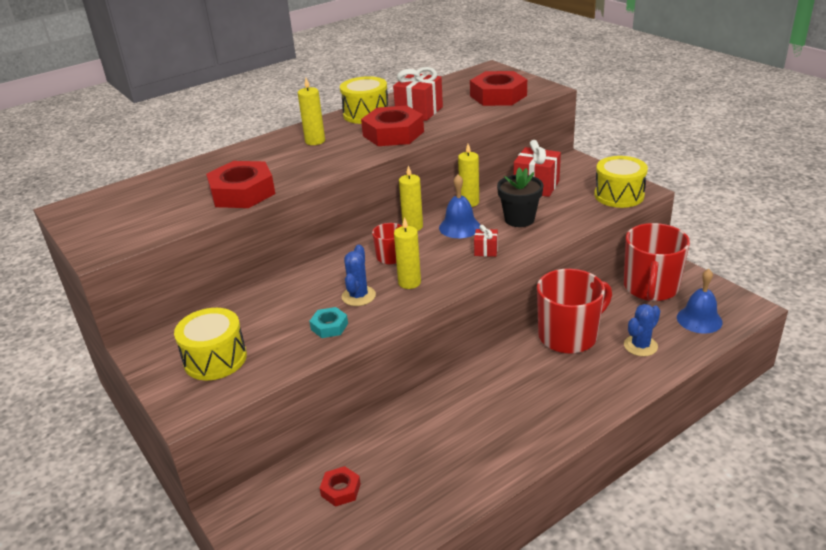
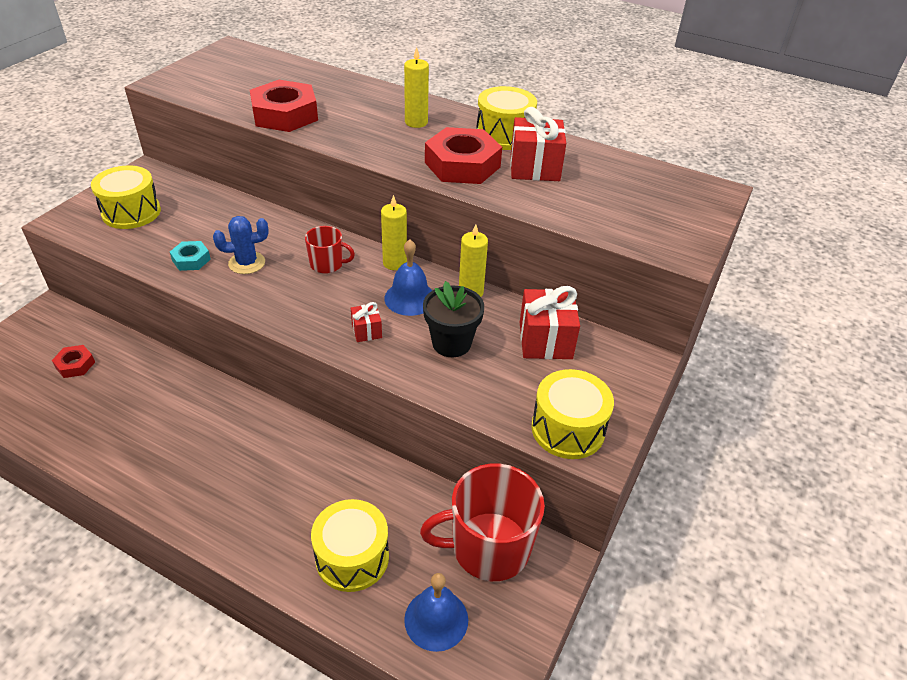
camera: 60 degrees right, 10 degrees up
yellow candle [394,217,421,289] -> none
red nut [470,71,527,106] -> none
red mug [537,269,612,354] -> none
blue cactus [624,304,660,356] -> yellow drum [311,499,389,592]

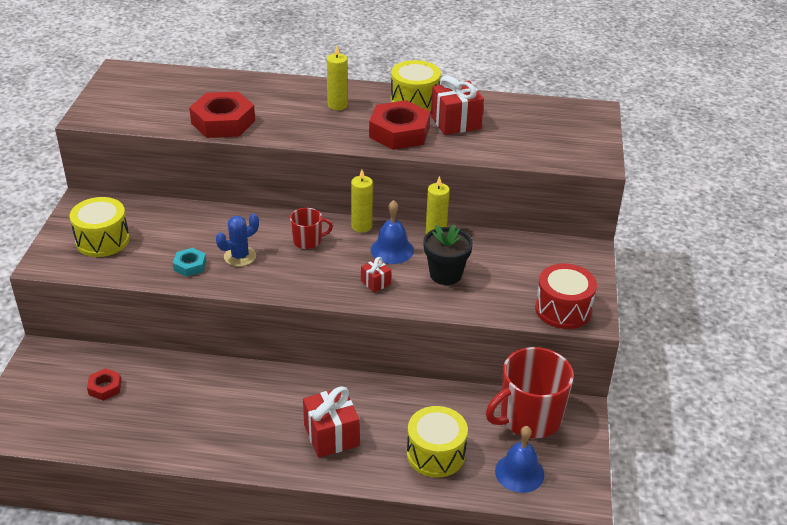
camera: 20 degrees left, 5 degrees down
red gift [520,286,580,359] -> red gift moved to [303,386,360,458]
yellow drum [532,369,614,459] -> red drum [535,263,597,329]

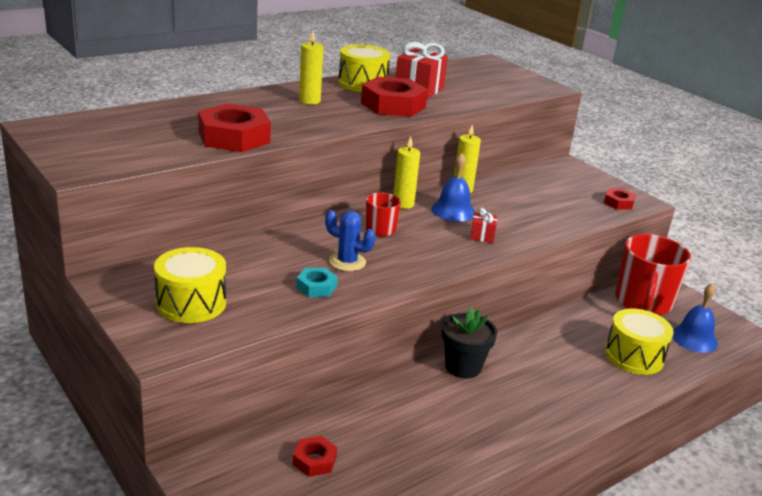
camera: 45 degrees left, 10 degrees down
blue cactus [216,214,259,267] -> blue cactus turned 75 degrees counterclockwise [325,210,376,271]
red gift [303,386,360,458] -> none
black flower pot [423,225,473,285] -> black flower pot moved to [442,308,497,379]
red drum [535,263,597,329] -> red nut [604,188,636,210]

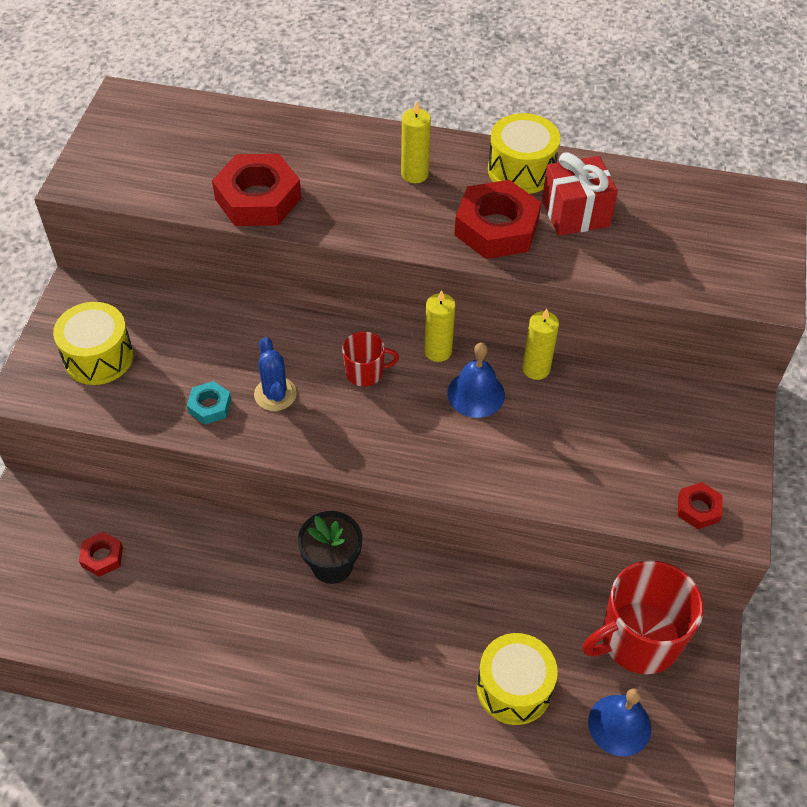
camera: 50 degrees right, 25 degrees up
red gift [470,208,497,243] -> none

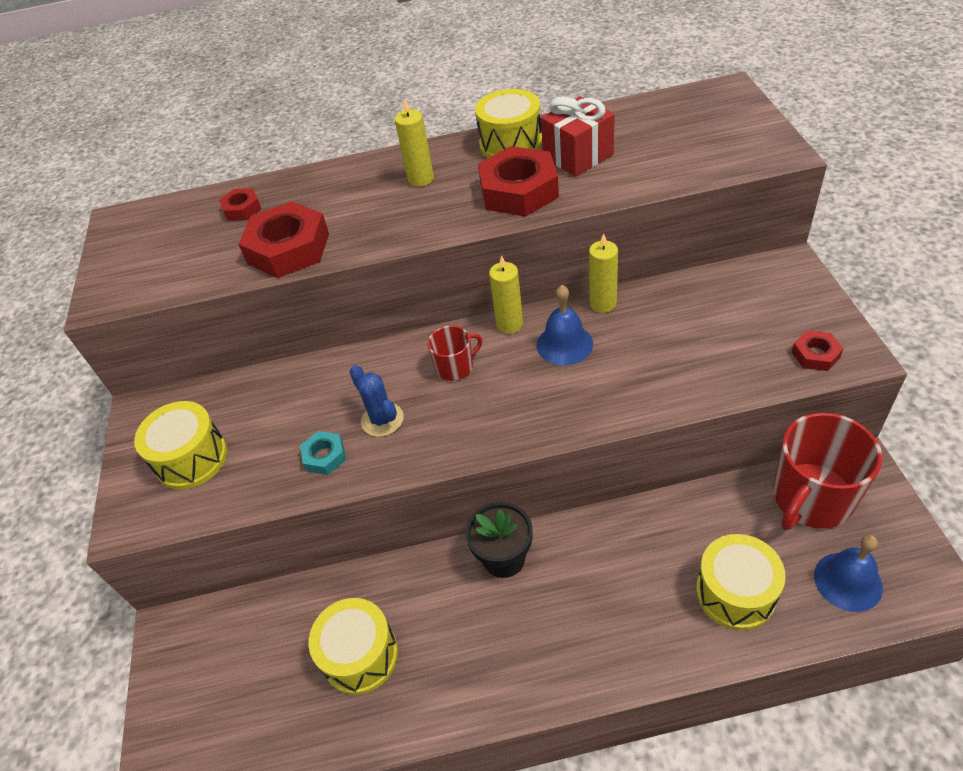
camera: 15 degrees left, 5 degrees down
red nut [79,532,123,577] -> red nut moved to [219,188,261,221]
none -> yellow drum [309,598,398,695]

